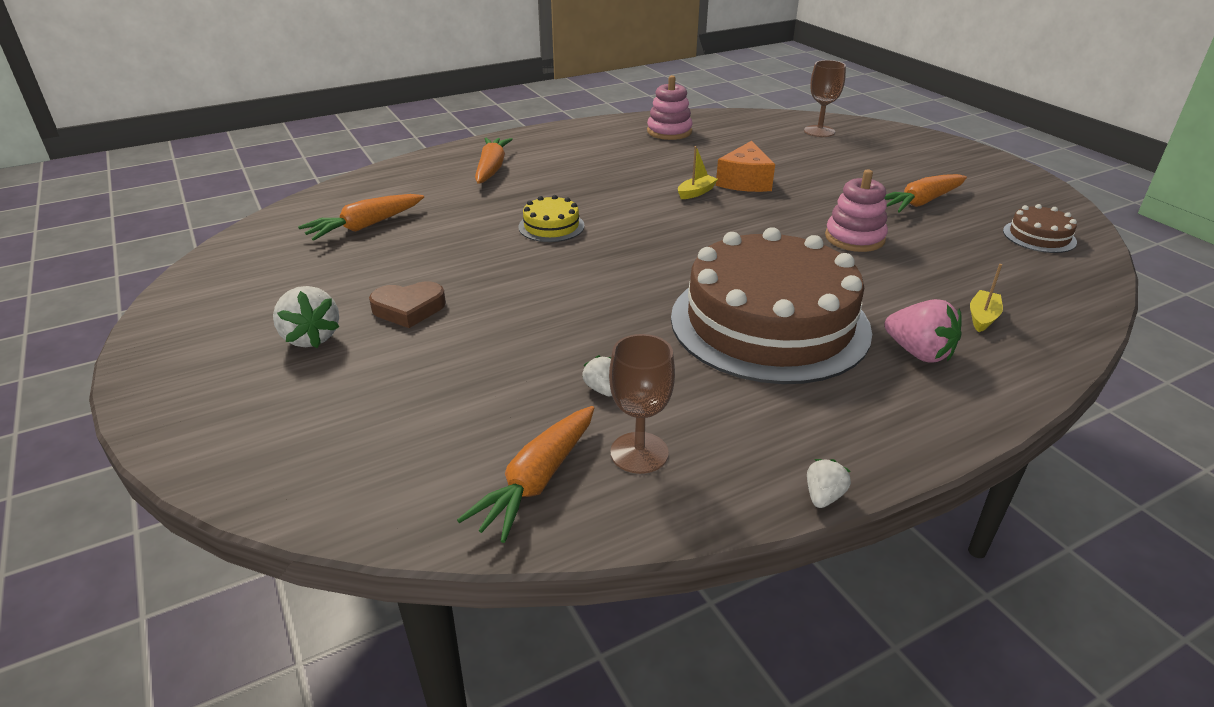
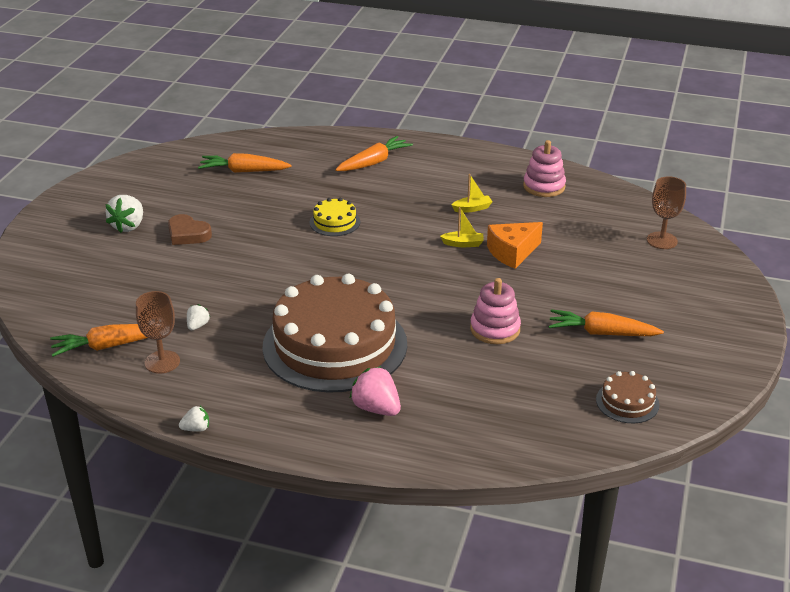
camera: 45 degrees right, 0 degrees up
pink strawberry [884,299,962,363] -> pink strawberry turned 135 degrees clockwise [349,366,401,416]
yellow boat [970,264,1003,332] -> yellow boat moved to [452,174,493,213]

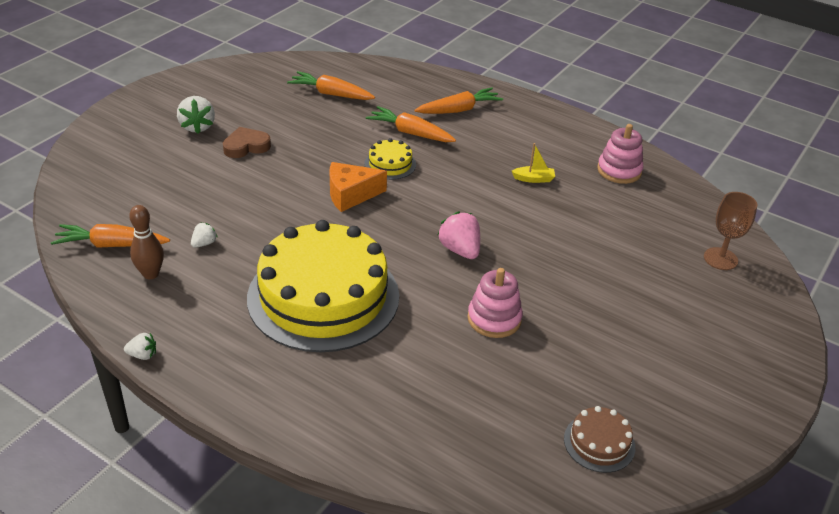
camera: 15 degrees right, 5 degrees up
white strawberry [105,195,143,233] -> white strawberry turned 45 degrees counterclockwise [177,96,215,134]
brown goblet [136,291,180,374] -> brown bowling pin [129,205,164,279]
brown heart [168,214,212,245] -> brown heart turned 105 degrees clockwise [223,127,271,158]
brown cake [262,274,407,393] -> yellow cake [247,220,399,352]
pink strawberry [349,366,401,416] -> pink strawberry moved to [438,211,480,259]
yellow boat [440,207,484,247] -> none
orange cheese [487,222,543,269] -> orange cheese moved to [330,162,387,212]
orange carrot [549,309,664,336] -> orange carrot moved to [366,106,456,142]

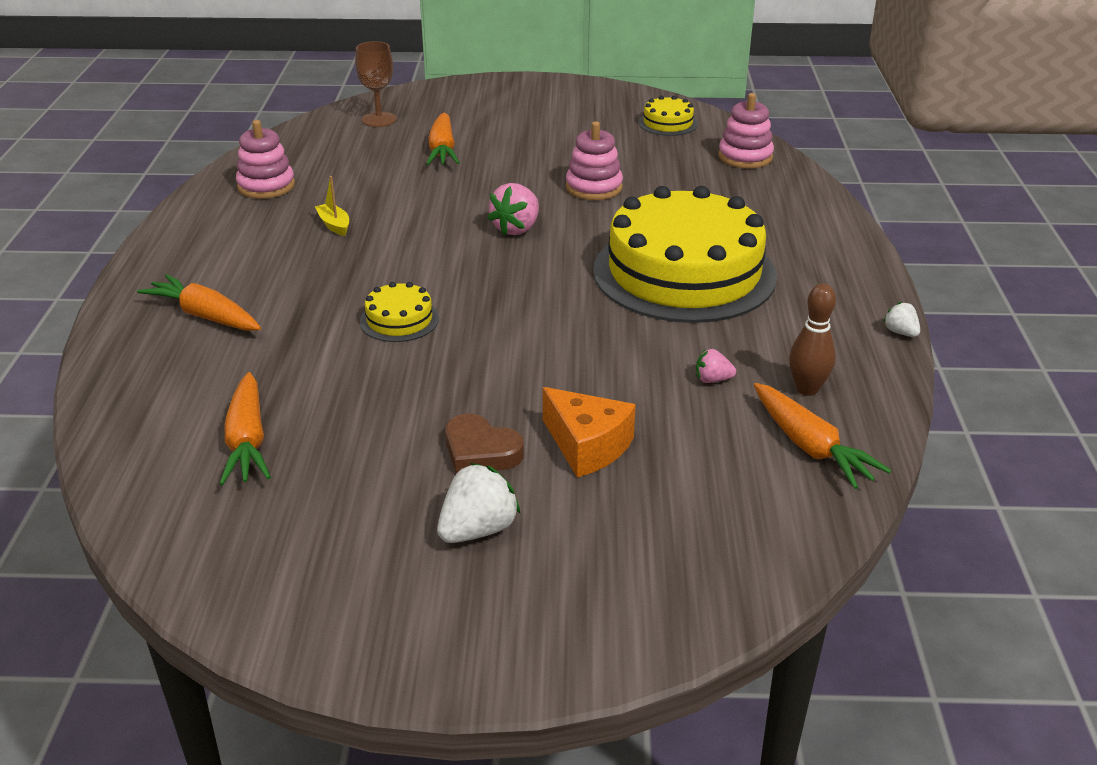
camera: 120 degrees left, 5 degrees down
white strawberry [191,222,218,248] -> pink strawberry [696,349,736,383]
orange cheese [330,162,387,212] -> orange cheese moved to [543,387,636,477]
orange carrot [366,106,456,142] -> orange carrot moved to [426,113,460,165]
brown cake [564,406,635,473] -> yellow cake [638,96,698,136]
none -> pink stacking toy [718,93,774,168]

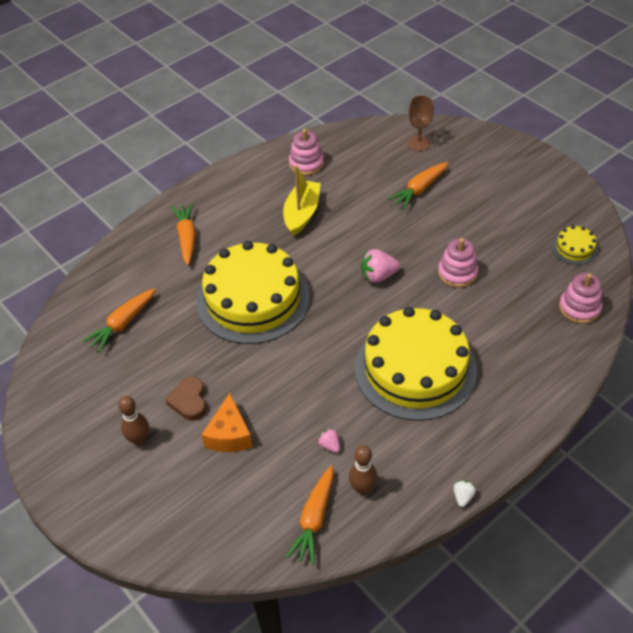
camera: 50 degrees right, 15 degrees up
yellow boat [315,176,349,236] -> yellow boat [283,165,321,236], size x2.02
yellow cake [360,282,439,342] -> yellow cake [196,241,310,344], size x2.46
white strawberry [437,463,520,543] -> brown bowling pin [118,396,149,445]

